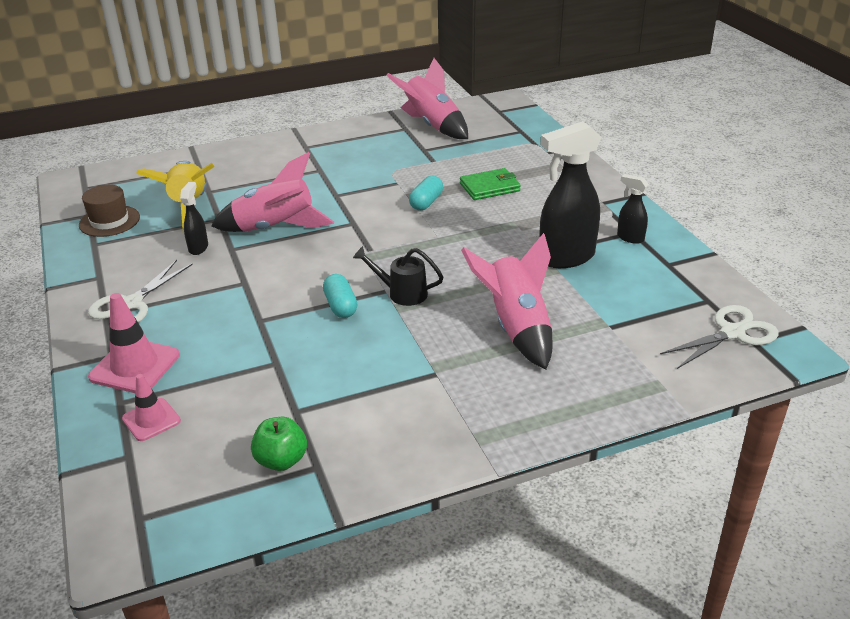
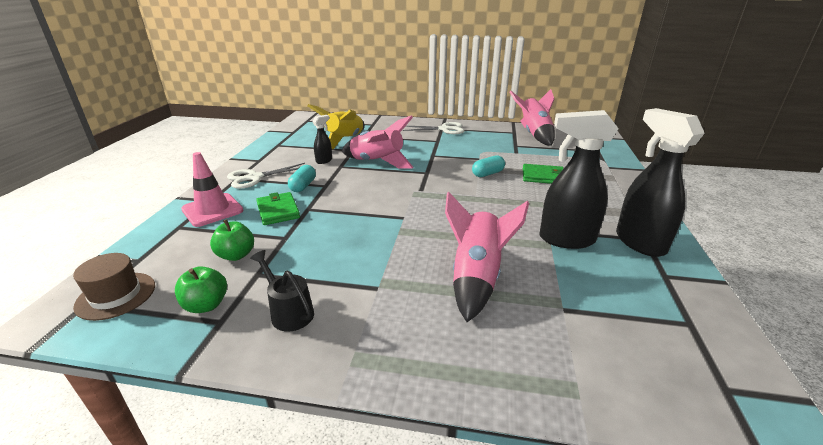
camera: 30 degrees right, 5 degrees down
brown hat [79,185,140,237] -> brown hat moved to [73,253,155,321]
pink traffic cone [122,374,181,441] -> none
turquoise capsule [323,274,357,318] -> turquoise capsule moved to [288,165,316,192]
black watering can [353,246,444,306] -> black watering can moved to [250,250,314,332]
black spray bottle [617,174,649,244] -> black spray bottle [616,108,705,257], size x2.04
white scissors [660,305,779,369] -> white scissors moved to [403,122,464,134]
none -> green apple [210,219,254,261]
none -> green wallet [256,192,300,225]

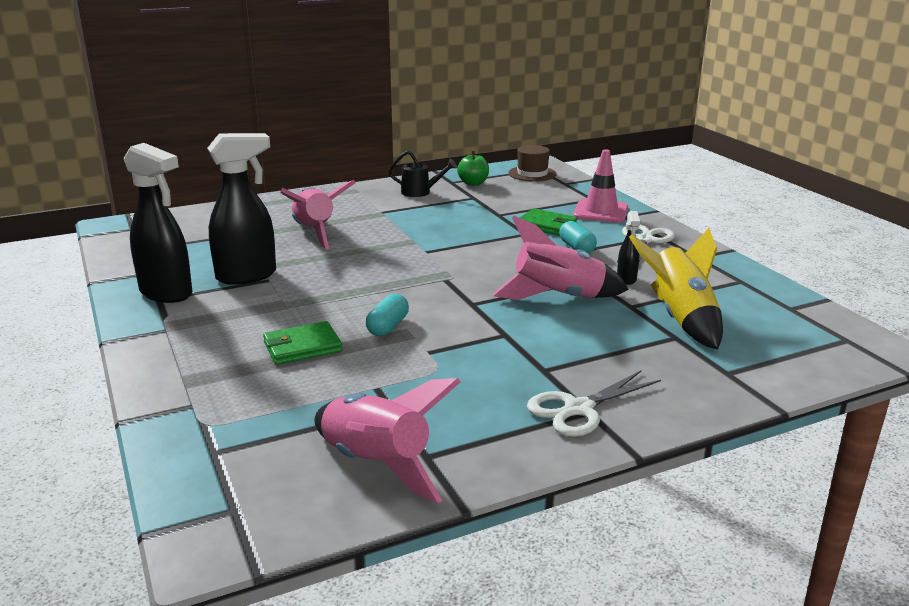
camera: 145 degrees right, 5 degrees down
green apple [210,219,254,261] -> none

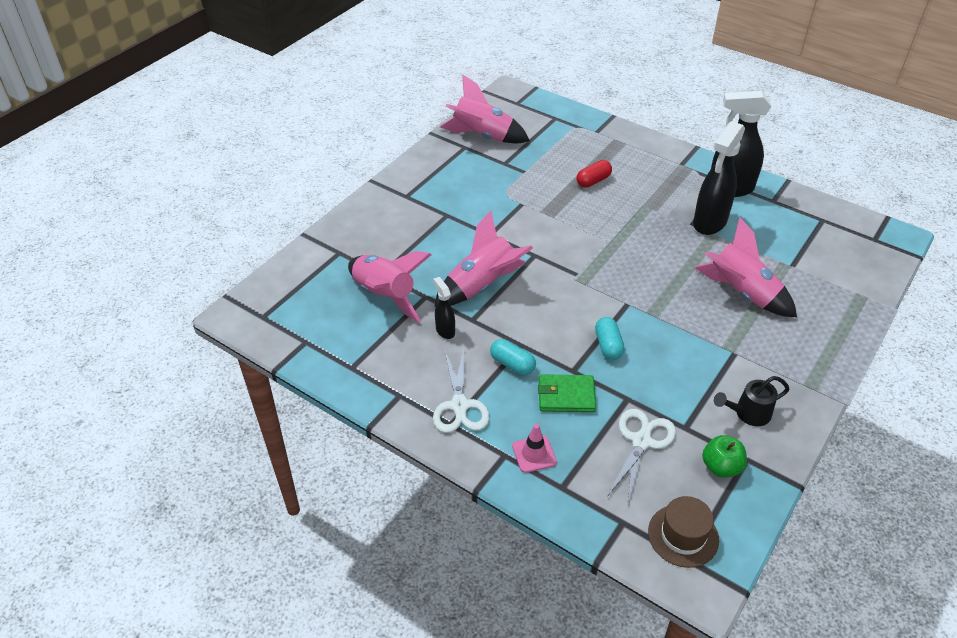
camera: 150 degrees right, 20 degrees up
green wallet [263,321,342,365] -> red capsule [577,160,612,188]
turquoise capsule [366,294,409,336] -> turquoise capsule moved to [595,317,625,360]
white scissors [527,371,661,437] -> white scissors moved to [607,409,676,504]
pink traffic cone [573,149,628,223] -> pink traffic cone [512,424,557,473], size x0.62
yellow rocket [629,228,723,350] -> pink rocket [348,251,431,323]

